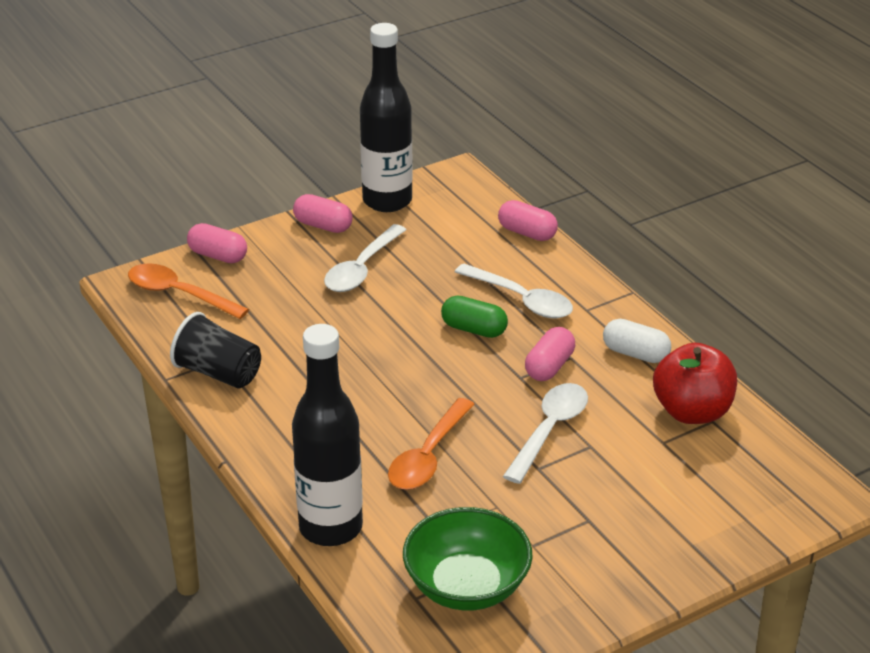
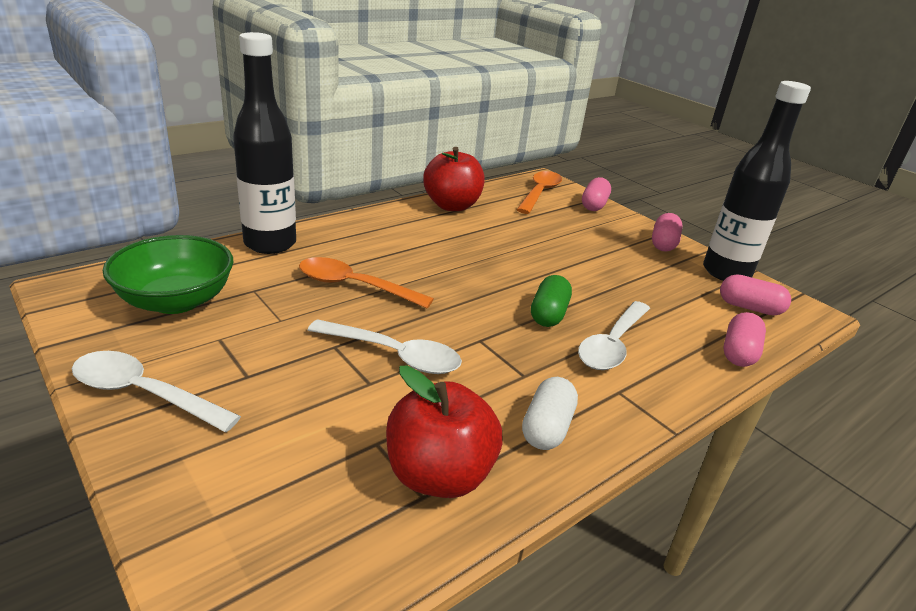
camera: 80 degrees right, 5 degrees down
black cup [170,312,261,388] -> red apple [423,147,485,211]
white spoon [324,224,406,292] -> white spoon moved to [72,351,241,432]
pink capsule [525,327,575,381] -> pink capsule moved to [720,274,791,316]

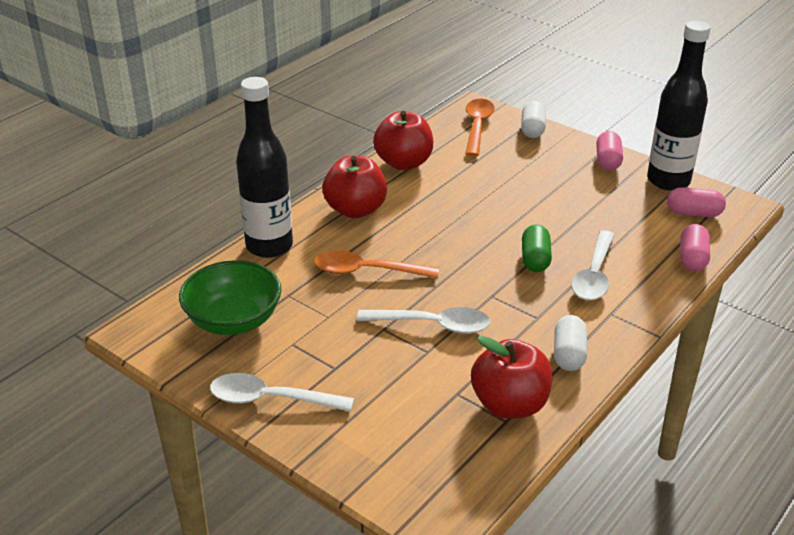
camera: 10 degrees left, 5 degrees up
pink capsule [582,177,611,211] -> white capsule [521,101,546,138]
none -> red apple [323,156,387,218]

